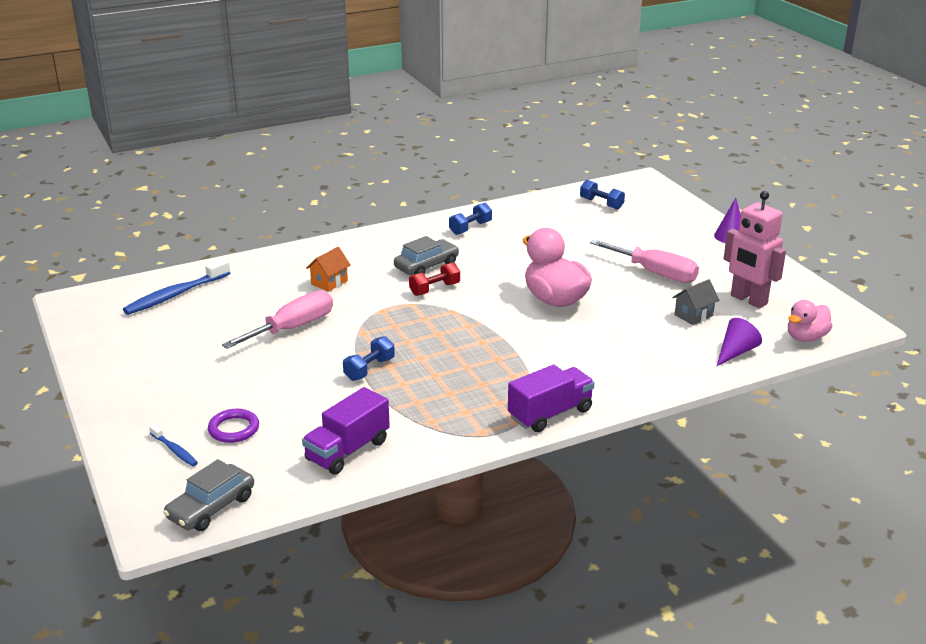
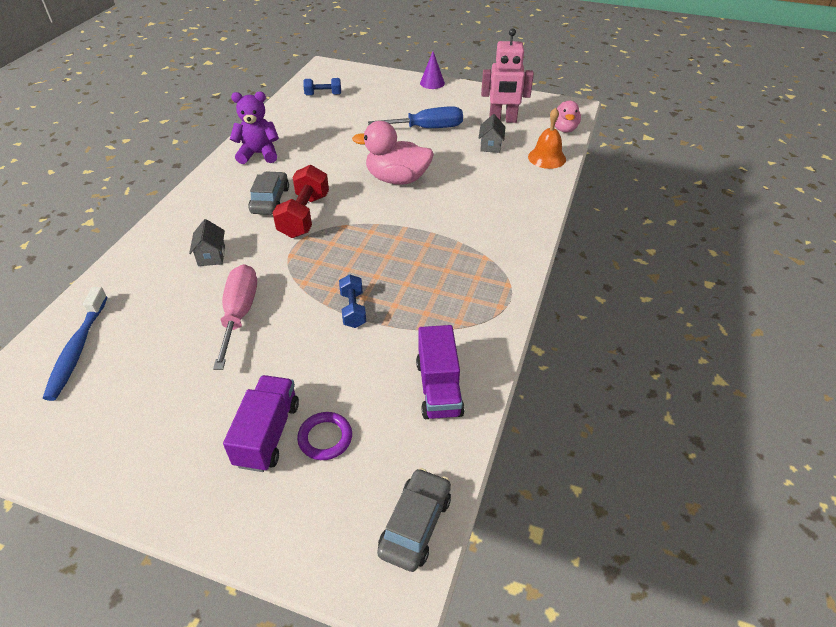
camera: 45 degrees left, 15 degrees up
blue toothbrush [149,424,198,466] -> none
grey car [163,459,254,531] -> grey car turned 150 degrees counterclockwise [377,468,451,572]
orange house [306,247,351,292] -> grey house [189,219,225,266]
red dumbbell [409,262,460,296] -> red dumbbell [273,165,329,238], size x1.69
blue dumbbell [449,203,492,235] -> purple teddy bear [230,92,279,164]
purple truck [508,365,595,432] -> purple truck moved to [223,375,299,472]
pink screwdriver [590,240,699,283] -> blue screwdriver [368,106,463,128]
purple cone [717,318,762,366] -> orange bell [528,108,566,169]

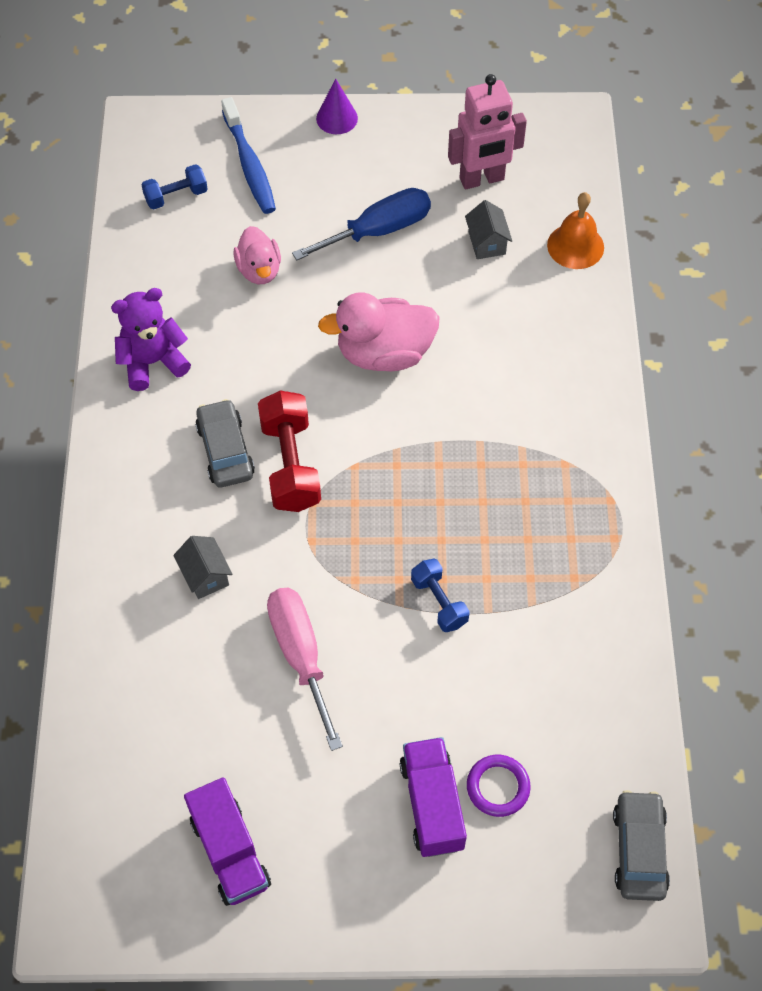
camera: 20 degrees left, 15 degrees up
blue toothbrush [43,287,107,401] -> blue toothbrush moved to [221,97,276,214]
purple truck [416,325,464,419] -> purple truck moved to [184,777,271,906]
pink duck [555,101,581,132] -> pink duck moved to [233,226,281,284]

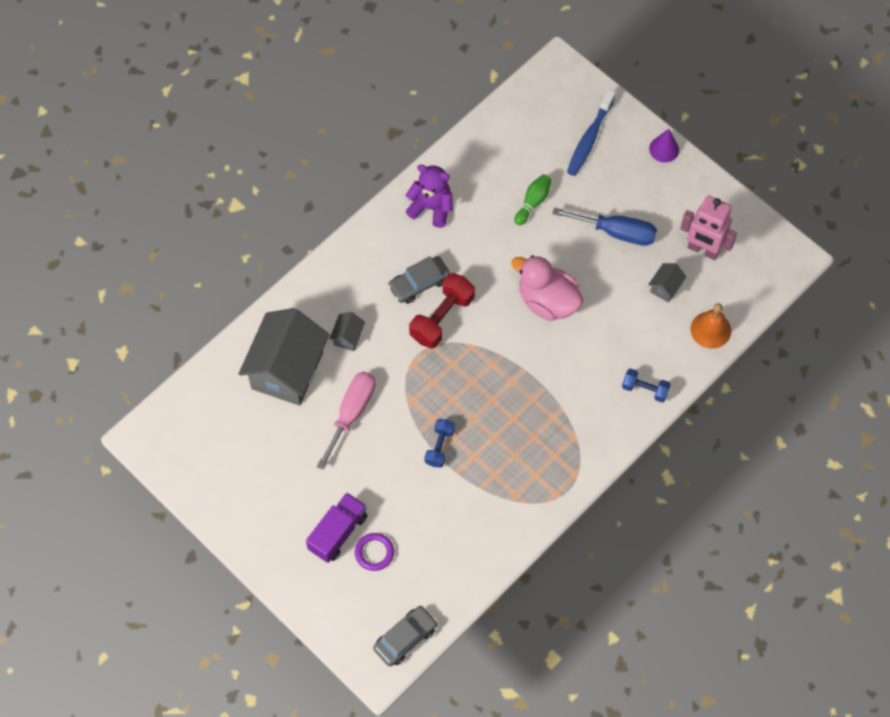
camera: 45 degrees right, 5 degrees up
blue dumbbell [141,164,208,209] -> blue dumbbell moved to [622,368,671,402]
purple truck [184,777,271,906] -> none
grey car [195,399,255,487] -> grey car turned 150 degrees counterclockwise [388,256,450,304]
pink duck [233,226,281,284] -> green bowling pin [515,174,551,225]
none -> grey house [239,308,330,406]

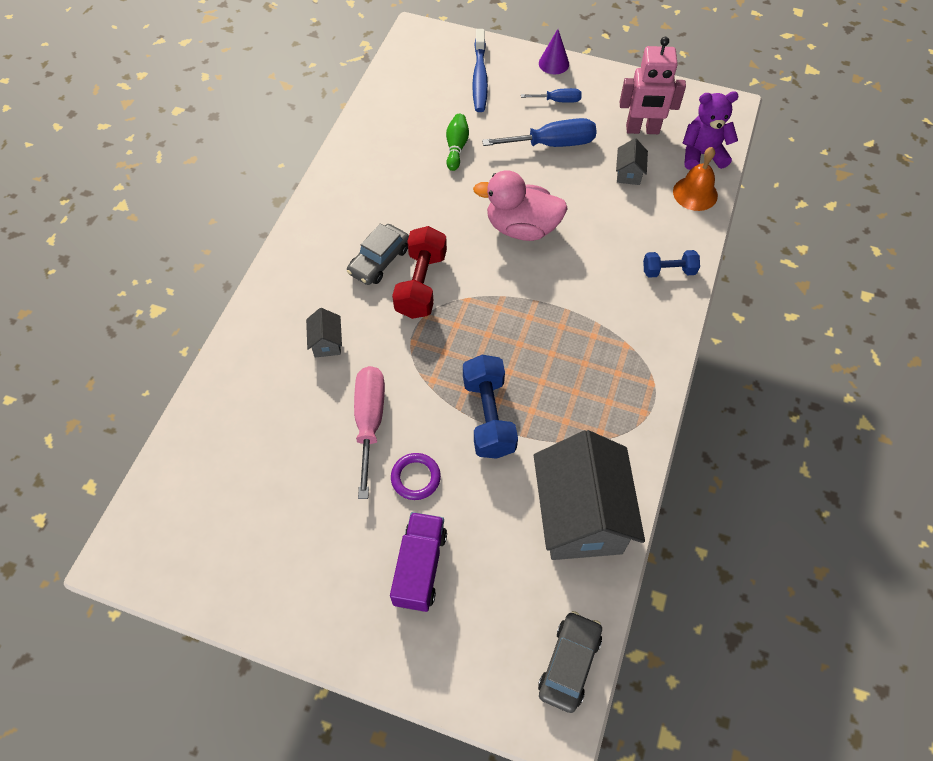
camera: 25 degrees left, 5 degrees down
grey house [239,308,330,406] -> grey house moved to [534,430,645,560]
purple ring [355,533,394,571] -> purple ring moved to [391,453,441,500]
purple teddy bear [405,165,453,228] -> purple teddy bear moved to [683,91,739,170]
blue dumbbell [425,419,455,468] -> blue dumbbell [463,355,518,459], size x1.69
none -> blue screwdriver [521,88,582,103]

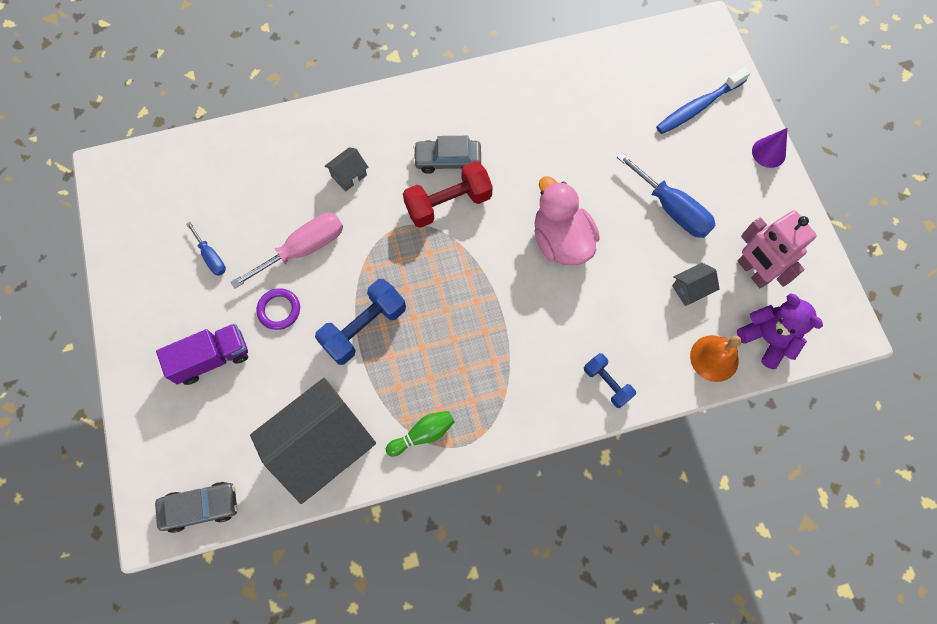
camera: 55 degrees right, 10 degrees up
green bowling pin [446,114,469,171] -> green bowling pin moved to [386,411,455,456]
blue screwdriver [521,88,582,103] -> blue screwdriver moved to [186,222,226,276]

